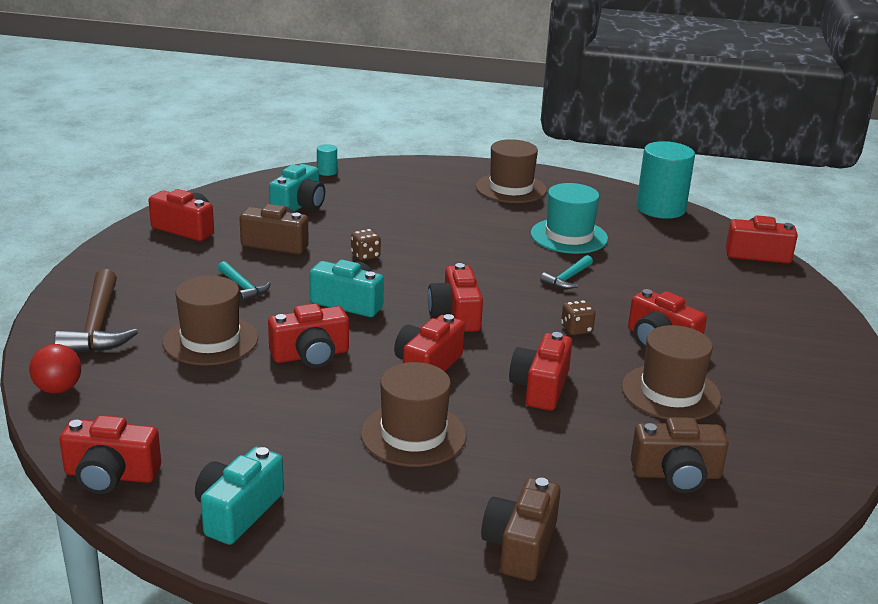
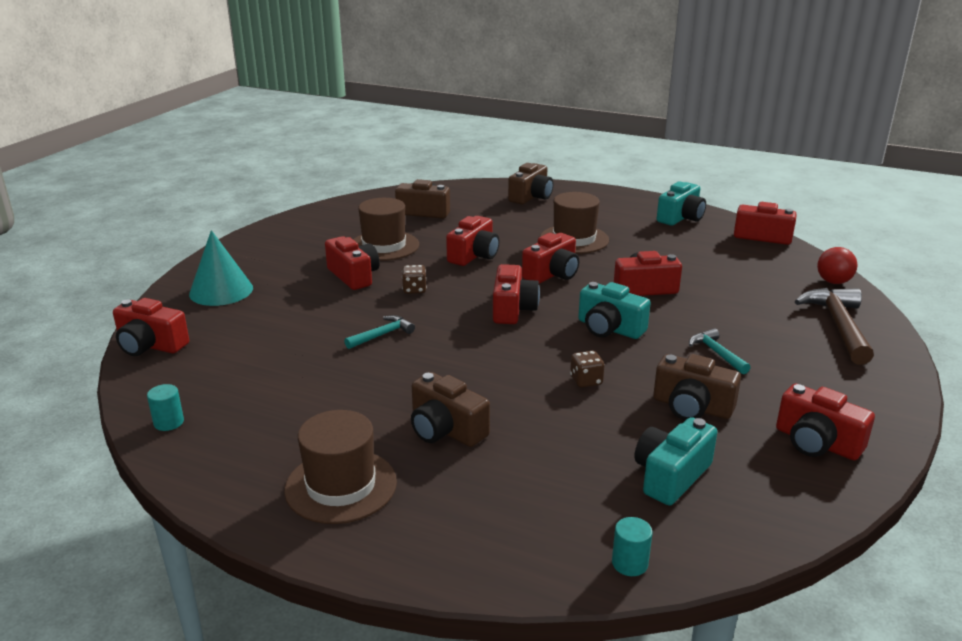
camera: 165 degrees left, 0 degrees up
brown hat [163,276,258,366] -> none
turquoise hat [531,183,608,254] -> none
turquoise cylinder [636,141,695,219] -> turquoise cylinder [147,384,184,431], size x0.43
none -> turquoise cone [189,230,253,306]
none -> brown camera [411,372,490,447]

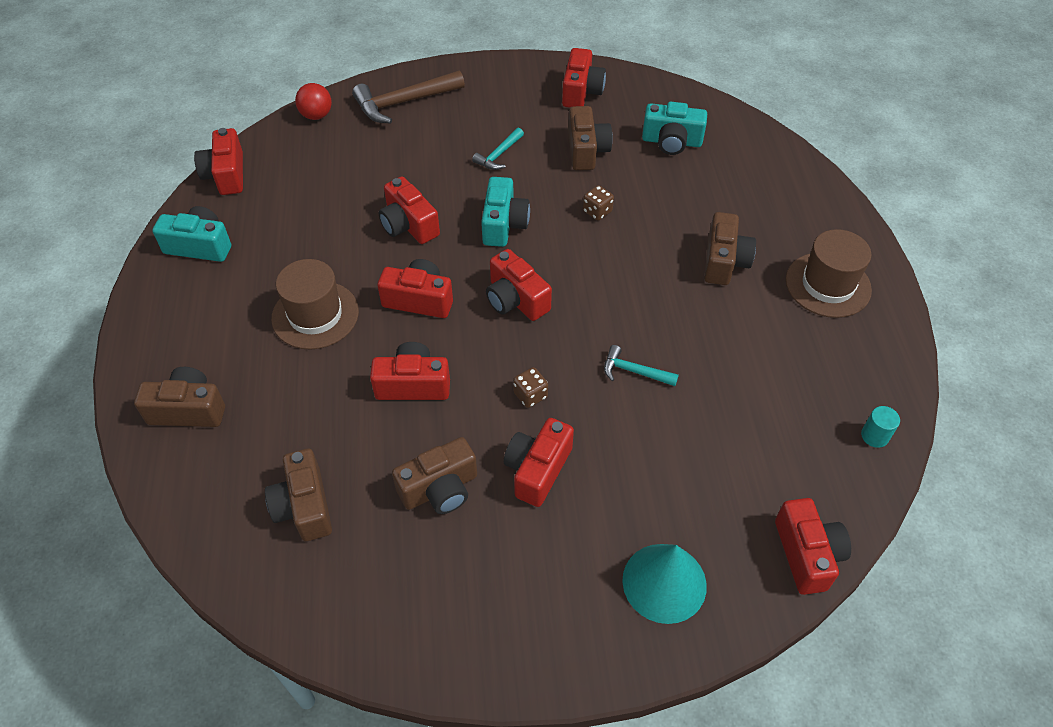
camera: 120 degrees left, 25 degrees up
brown hat [353,198,419,261] -> brown camera [392,437,477,514]
red camera [493,264,540,324] -> red camera turned 105 degrees counterclockwise [486,249,552,321]
turquoise cylinder [612,517,652,576] -> none

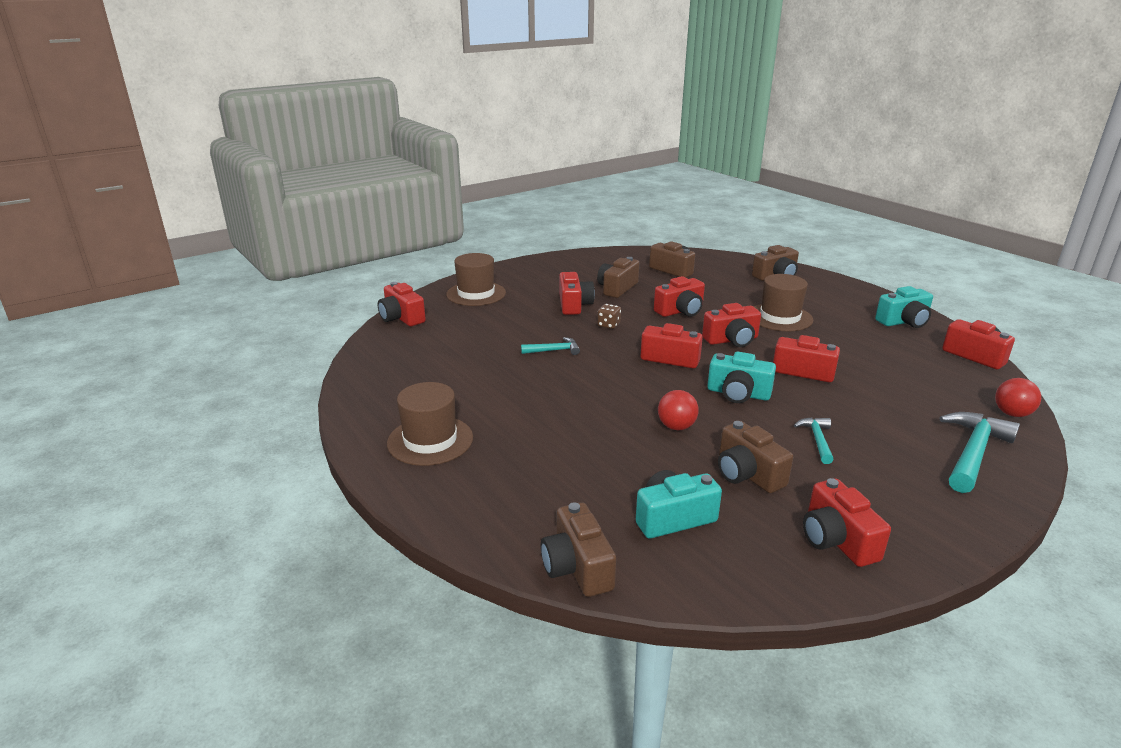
camera: 150 degrees right, 25 degrees down
brown hammer [352,70,465,124] -> turquoise hammer [940,412,1020,493]
turquoise camera [481,177,530,247] -> turquoise camera turned 45 degrees counterclockwise [707,352,776,403]
brown dice [583,185,614,221] -> red ball [658,390,699,430]
turquoise cone [622,544,707,624] -> brown hat [446,253,506,306]
brown camera [704,212,756,285] -> brown camera moved to [541,502,616,597]
turquoise cylinder [861,406,900,448] -> none

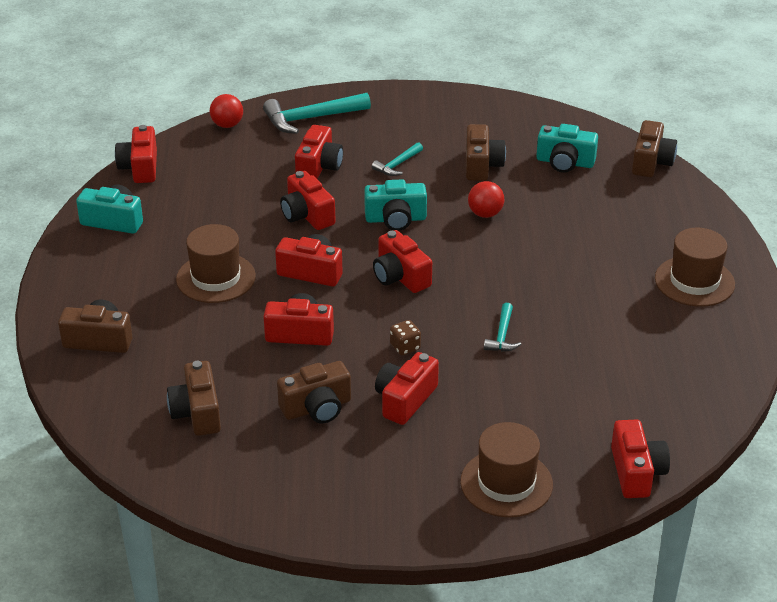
camera: 145 degrees left, 10 degrees up
turquoise hammer [521,337,580,355] -> turquoise hammer turned 105 degrees counterclockwise [484,303,522,352]
turquoise camera [707,352,776,403] -> turquoise camera turned 120 degrees clockwise [364,179,427,231]
red camera [803,478,891,567] -> red camera moved to [295,125,343,179]

